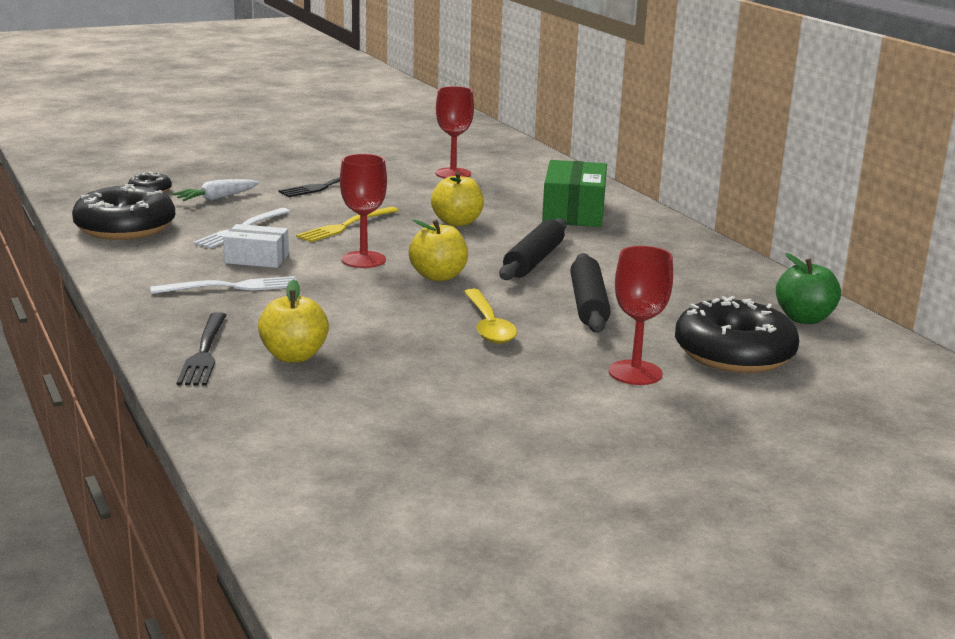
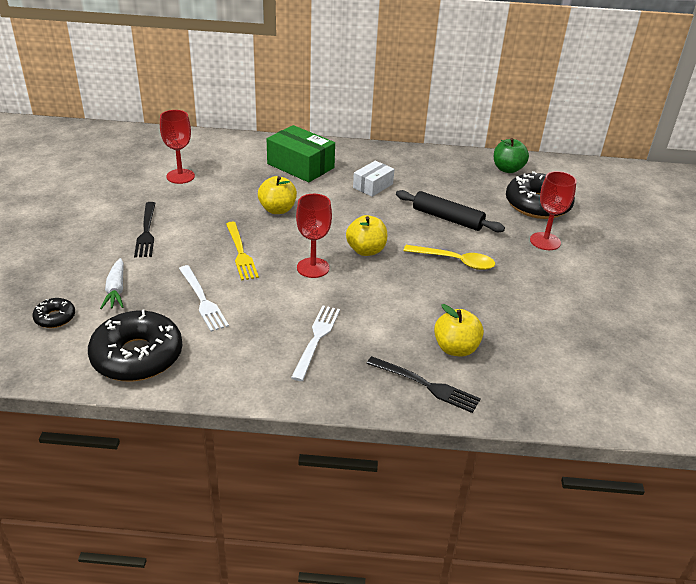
camera: 60 degrees left, 15 degrees up
white box [223,224,289,268] -> white box moved to [353,161,394,197]
black rolling pin [499,218,567,280] -> none

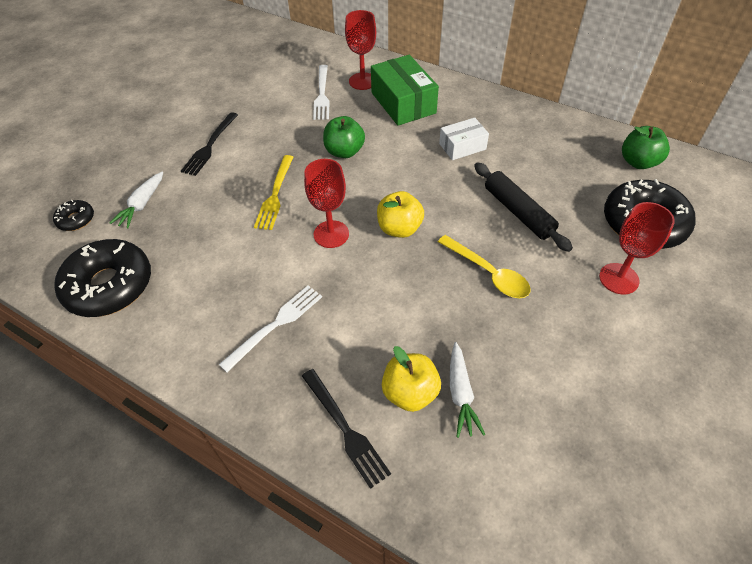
camera: 30 degrees right, 15 degrees up
red goblet [160,110,195,184] -> red goblet moved to [345,10,376,90]
white fork [179,265,229,332] -> white fork moved to [313,65,330,120]
yellow apple [258,176,297,214] -> green apple [323,116,365,158]
none -> white carrot [450,342,485,438]

